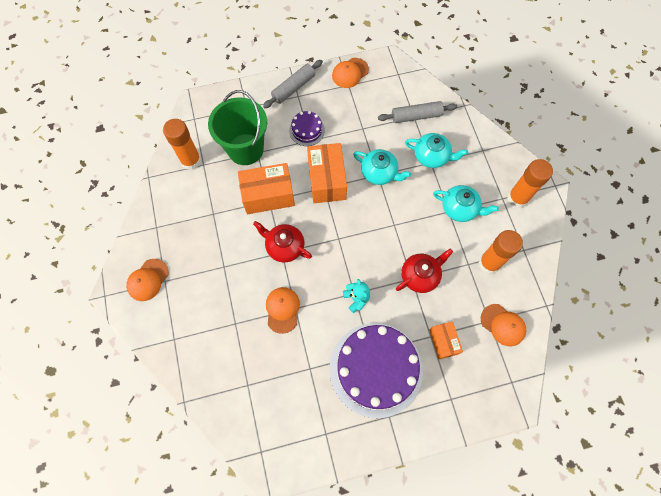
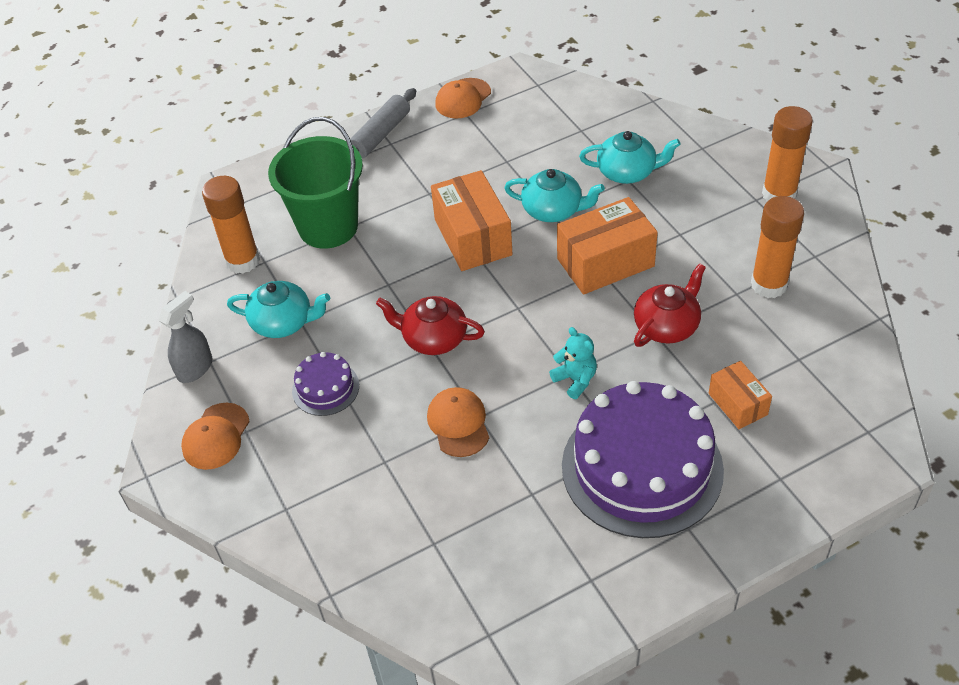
camera: 10 degrees left, 20 degrees down
orange box [238,163,295,214] -> orange box moved to [557,197,658,295]
purple cake [289,111,325,146] -> purple cake moved to [292,352,359,416]
grey rolling pin [378,101,457,123] -> none
turquoise teapot [433,185,499,222] -> turquoise teapot moved to [227,281,330,338]
orange cap [481,304,526,346] -> none
none -> grey spray bottle [158,291,213,383]

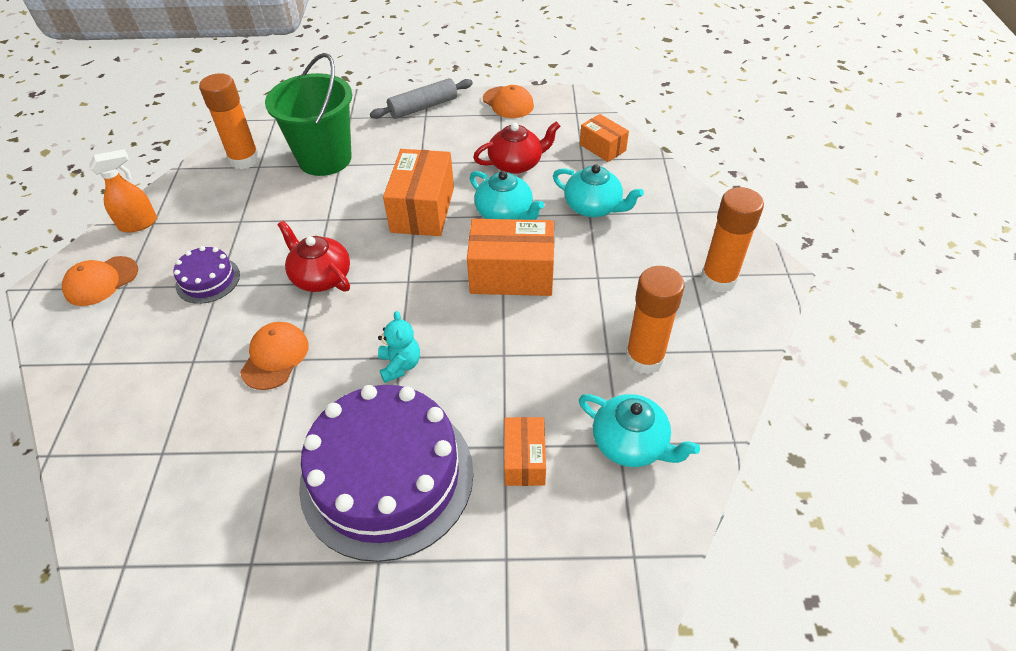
camera: 25 degrees right, 0 degrees up
grey spray bottle [158,291,213,383] -> orange spray bottle [89,149,157,233]
turquoise teapot [227,281,330,338] -> turquoise teapot moved to [579,394,700,467]
orange cap [435,78,491,118] -> orange cap turned 105 degrees counterclockwise [483,85,534,118]
red teapot [634,263,706,347] -> red teapot moved to [473,121,560,174]
none -> orange box [580,114,629,162]

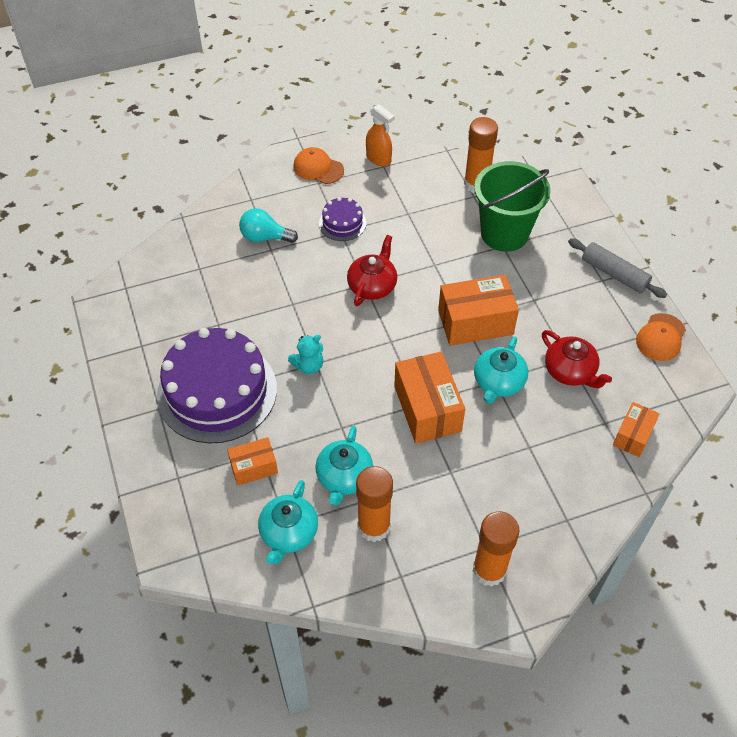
camera: 70 degrees right, 5 degrees up
orange cap [240,322,309,390] -> none
turquoise teapot [553,164,644,217] -> turquoise teapot moved to [315,426,373,506]
none -> turquoise light bulb [239,208,298,243]

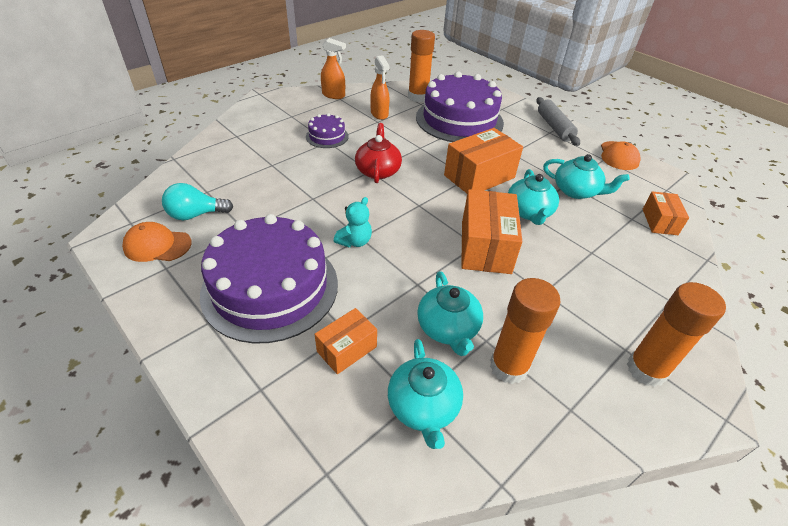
camera: 25 degrees left, 10 degrees down
turquoise light bulb [239,208,298,243] -> turquoise light bulb moved to [162,183,233,220]
orange cap [293,147,344,184] -> orange cap moved to [122,222,192,262]
orange box [394,352,465,443] -> orange box turned 45 degrees clockwise [461,189,522,274]
green bucket [474,161,551,252] -> purple cake [416,71,504,142]
red teapot [542,330,612,388] -> turquoise teapot [543,154,629,199]
grey rolling pin [568,238,667,298] -> grey rolling pin turned 60 degrees clockwise [536,97,580,146]
none -> orange spray bottle [370,55,389,120]

